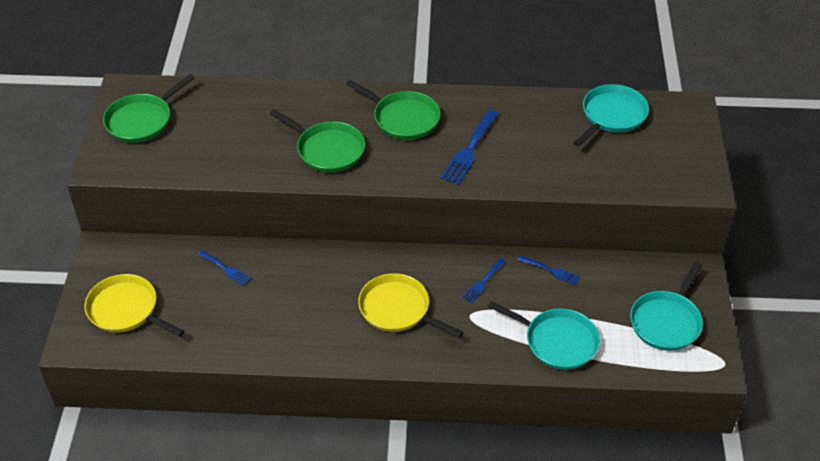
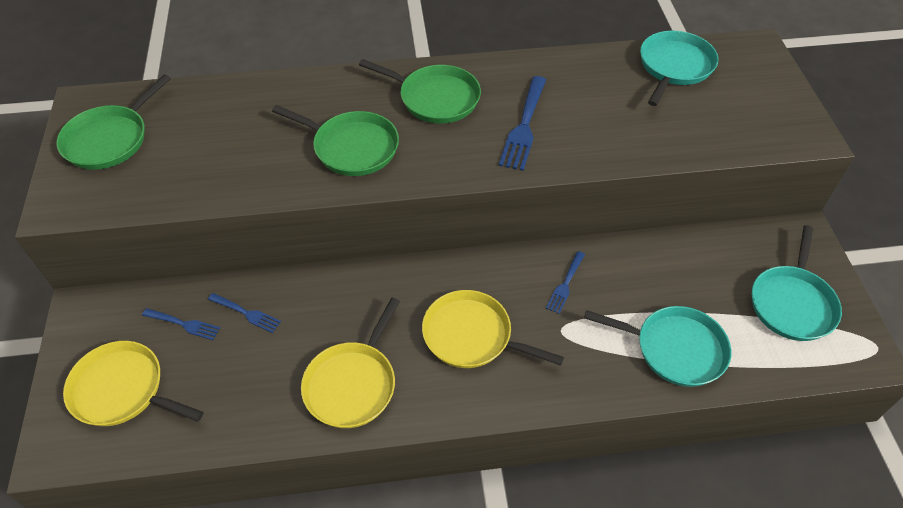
camera: 10 degrees left, 5 degrees up
blue fork [518,255,580,285] -> blue fork moved to [142,308,220,340]
none -> yellow pan [301,298,400,428]

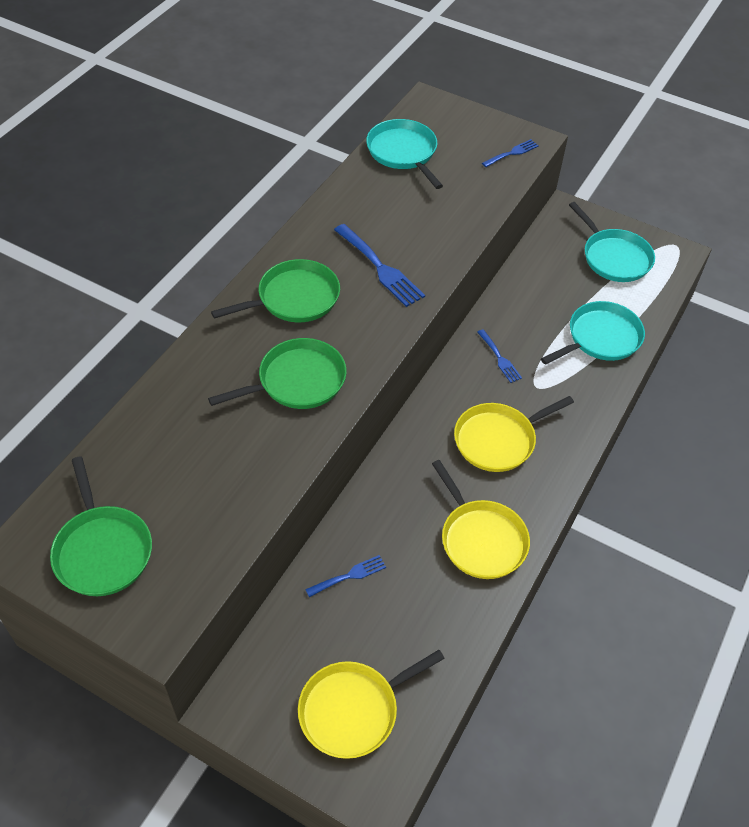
camera: 55 degrees left, 0 degrees up
blue fork [142,308,220,340] -> blue fork moved to [482,139,539,167]

